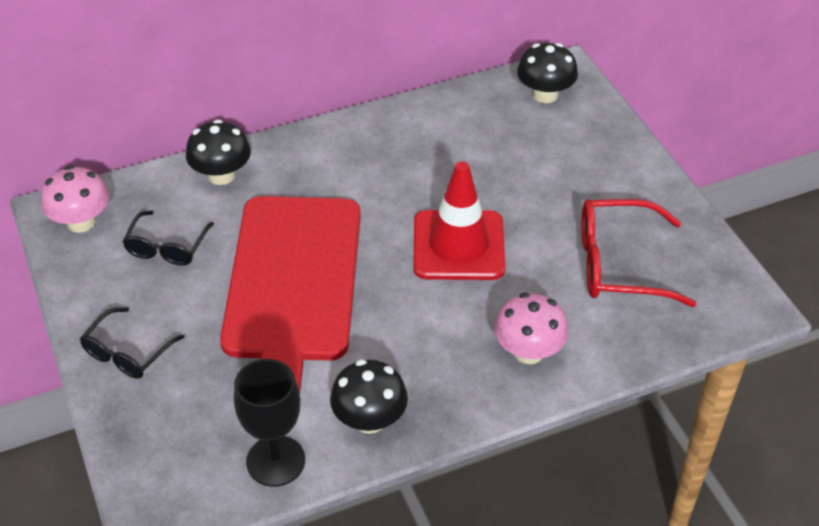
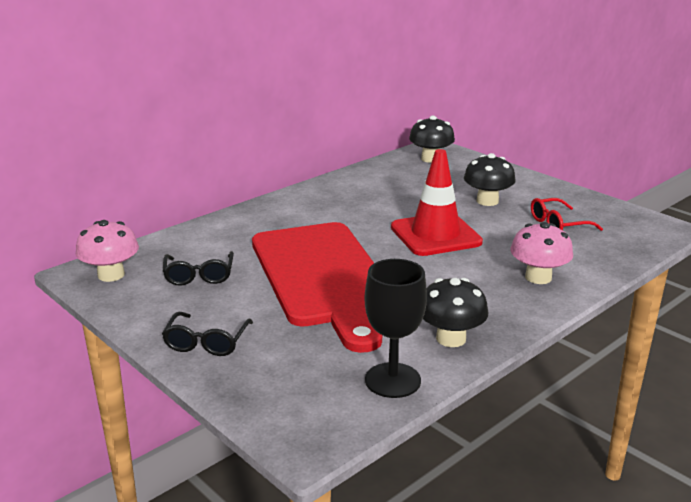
camera: 20 degrees left, 20 degrees down
black mushroom [186,120,251,185] -> black mushroom moved to [464,153,516,206]
red glasses [582,199,696,307] -> red glasses [531,198,603,231], size x0.62

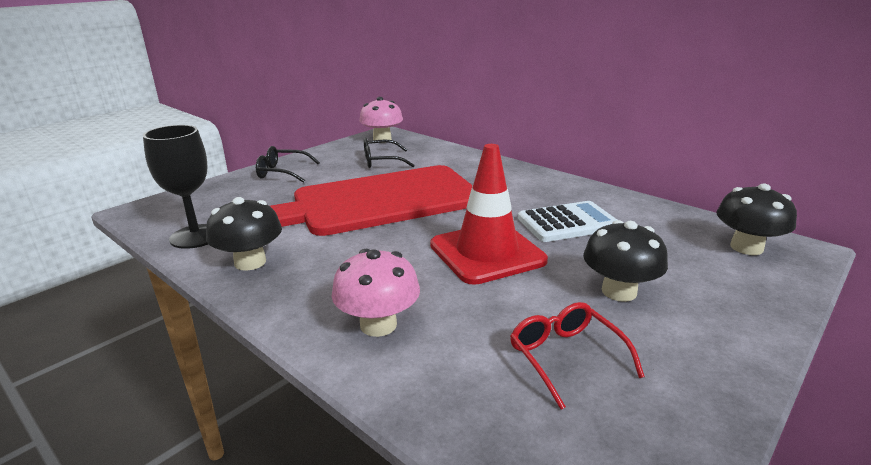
camera: 85 degrees right, 0 degrees up
none -> white calculator [518,201,617,242]

